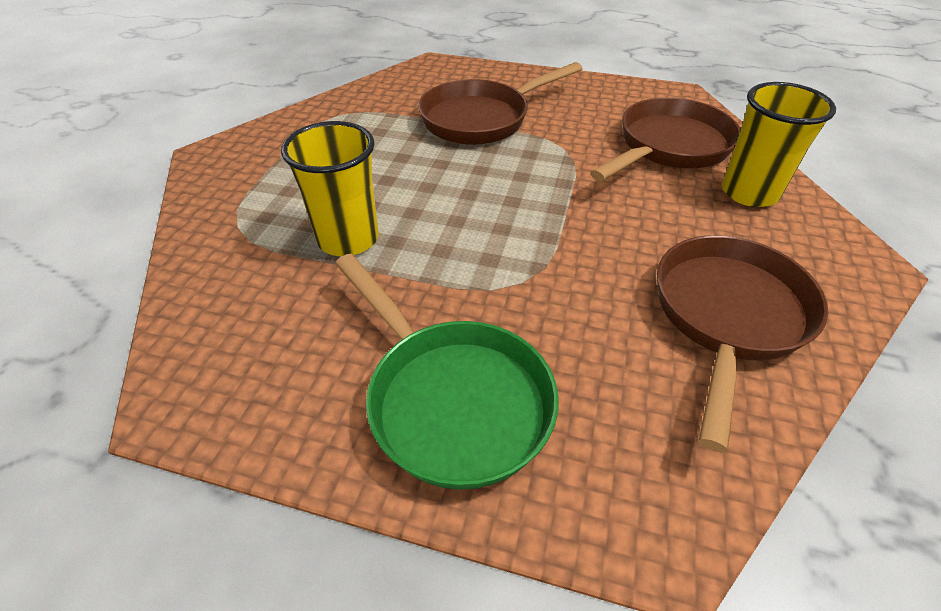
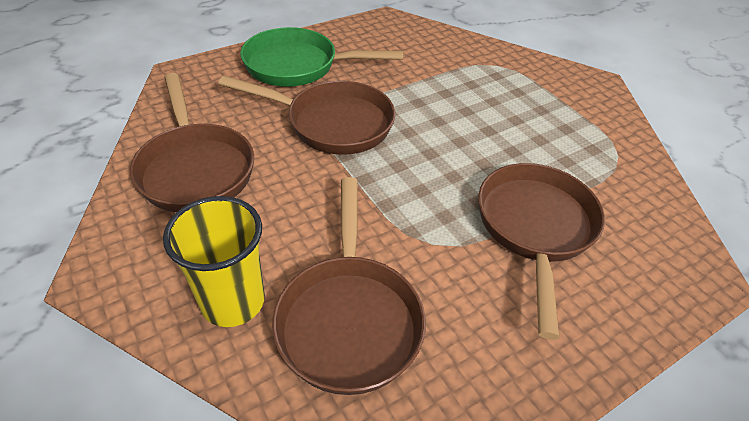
camera: 130 degrees right, 0 degrees up
yellow cup [281,121,379,256] -> none
none -> brown pan [218,76,395,155]

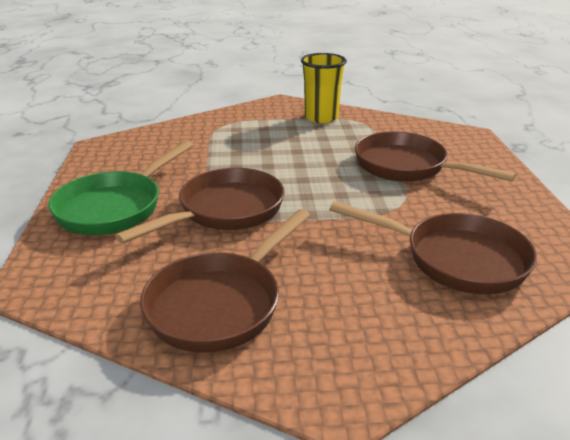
camera: 60 degrees left, 15 degrees down
brown pan [130,73,254,212] -> brown pan turned 120 degrees clockwise [140,209,310,352]
yellow cup [163,196,265,327] -> yellow cup moved to [301,53,347,123]

